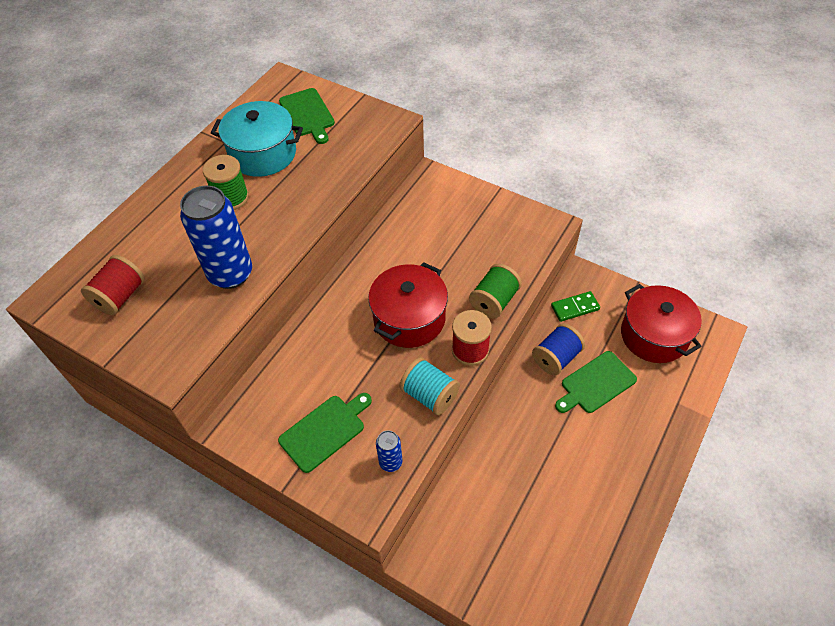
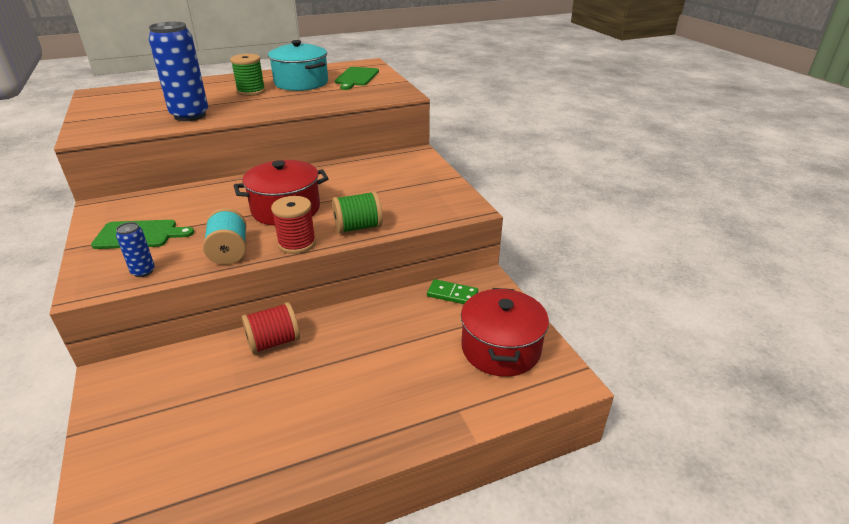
camera: 35 degrees right, 20 degrees down
red spool [81,255,145,315] -> red spool moved to [242,302,300,354]
blue spool [532,323,585,375] -> none
green cutting board [555,351,637,413] -> none

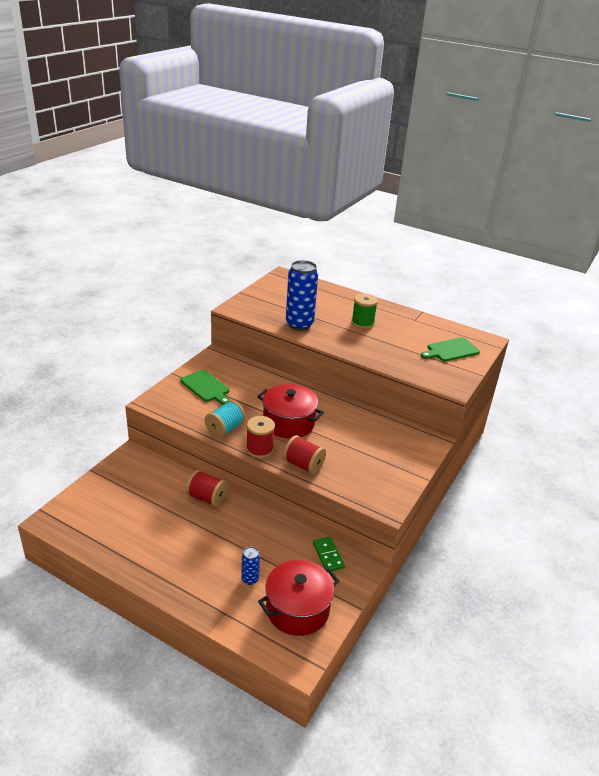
camera: 50 degrees right, 0 degrees up
blue can [116,222,155,277] -> blue can moved to [241,547,260,585]
turquoise pot [268,40,328,91] -> none
green spool [332,191,383,234] -> red spool [283,435,326,474]

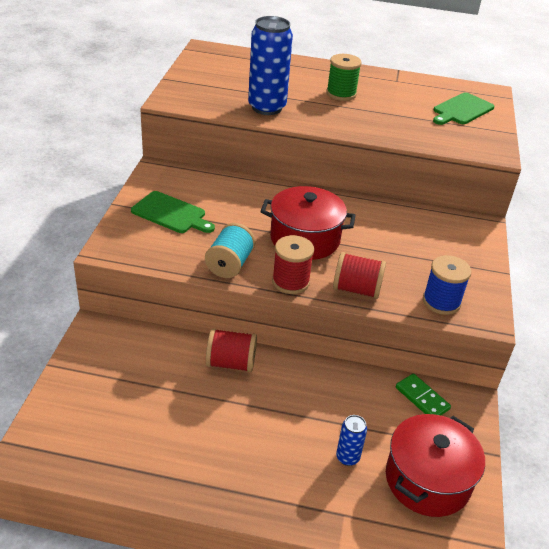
camera: 20 degrees left, 5 degrees up
none -> blue spool [423,255,471,315]

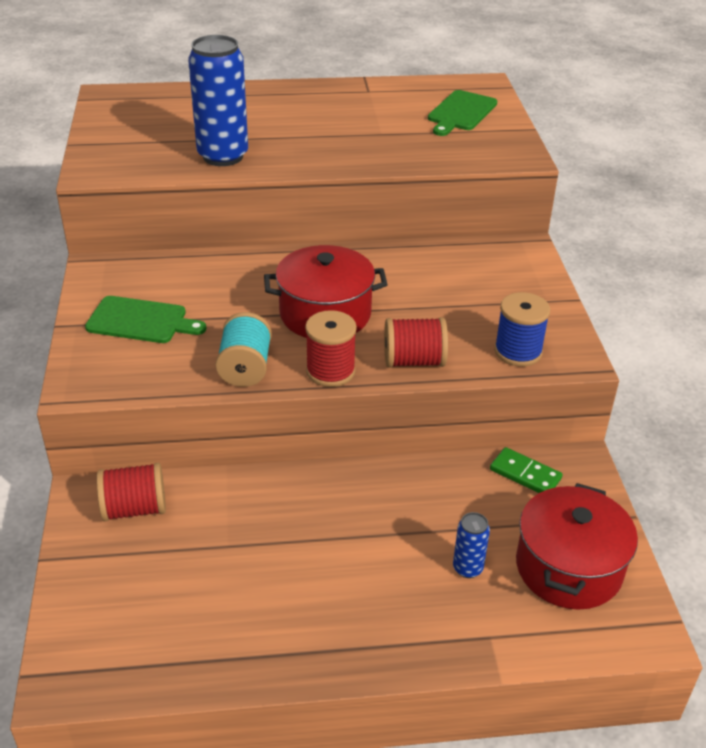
camera: 15 degrees left, 0 degrees up
red spool [206,328,257,372] -> red spool moved to [97,463,166,521]
green spool [326,54,362,101] -> none

